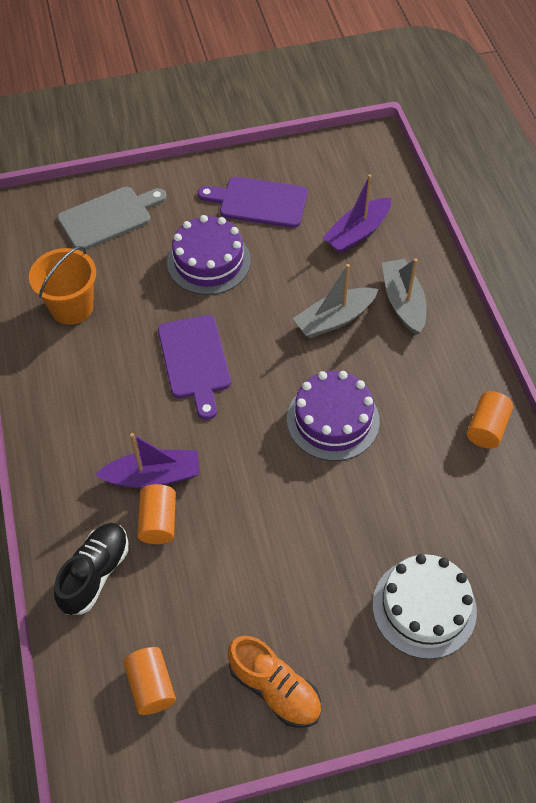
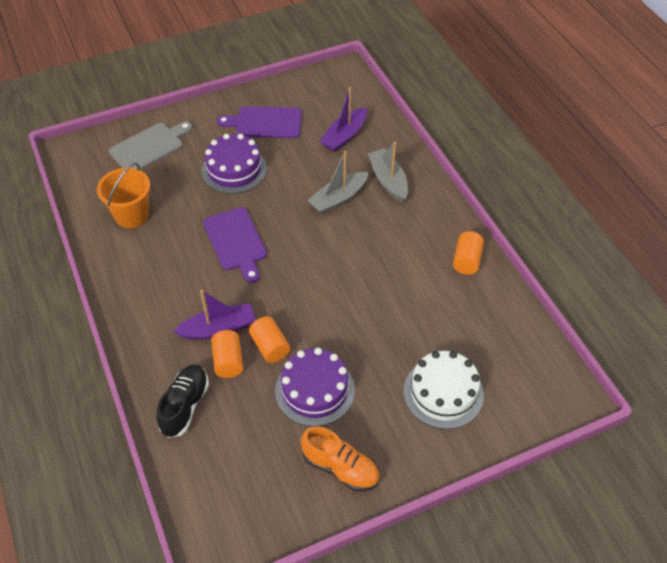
camera: 10 degrees left, 5 degrees down
orange cylinder [123,647,176,715] -> orange cylinder moved to [249,316,291,363]
purple cake [287,371,380,461] -> purple cake moved to [275,347,355,427]

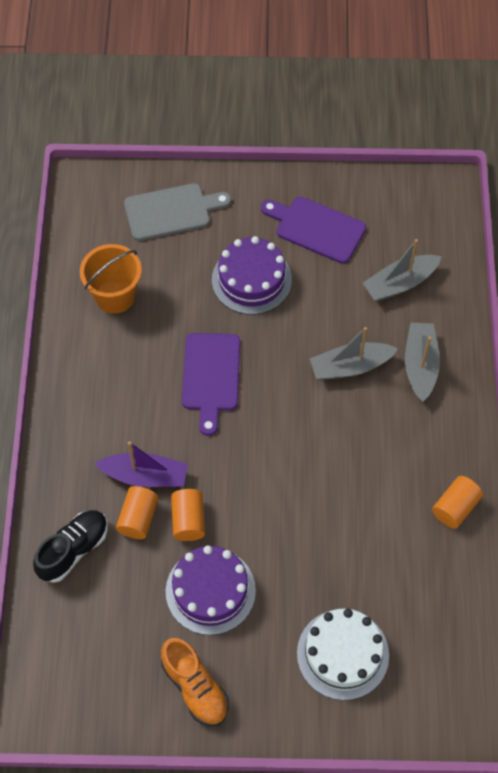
camera: 25 degrees right, 10 degrees up
purple boat [320,87,367,152] -> grey boat [363,239,442,301]

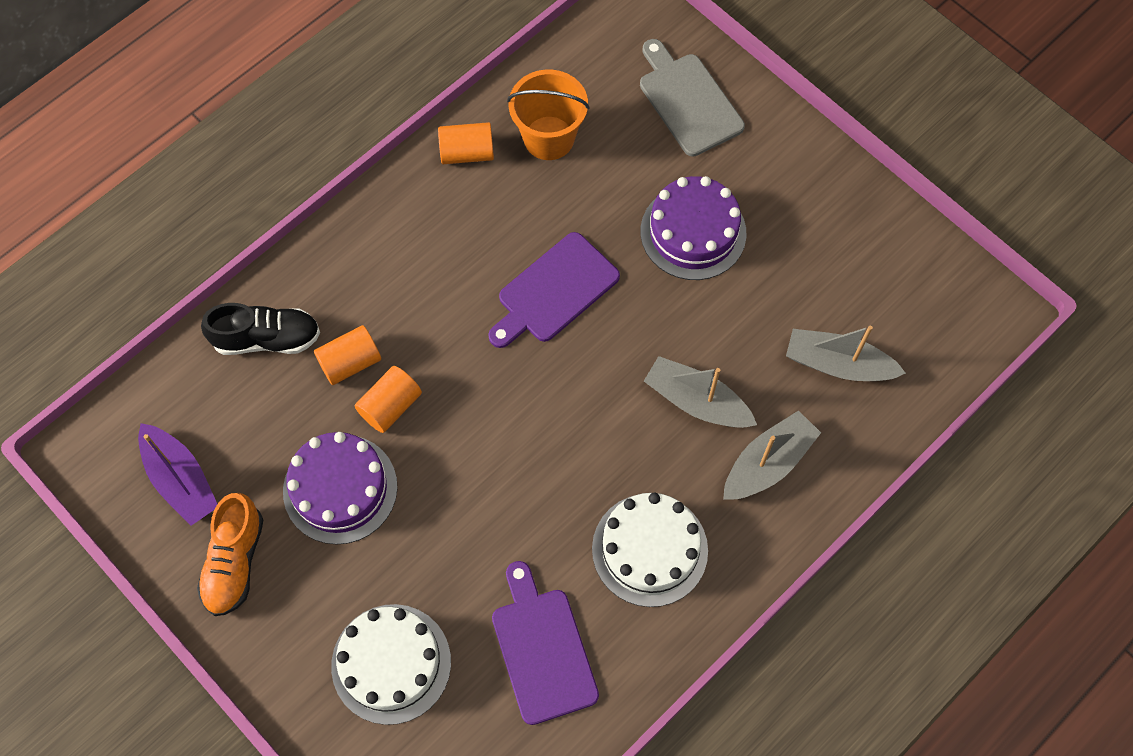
camera: 45 degrees right, 5 degrees up
purple boat [94,441,188,487] -> purple boat moved to [138,423,217,526]
grey cutting board [124,183,231,241] -> grey cutting board turned 150 degrees counterclockwise [640,39,745,157]
purple cutting board [261,196,366,264] -> purple cutting board moved to [492,561,599,725]
orange cylinder [432,476,483,529] -> orange cylinder moved to [438,122,494,164]
none -> white cake [592,493,708,607]

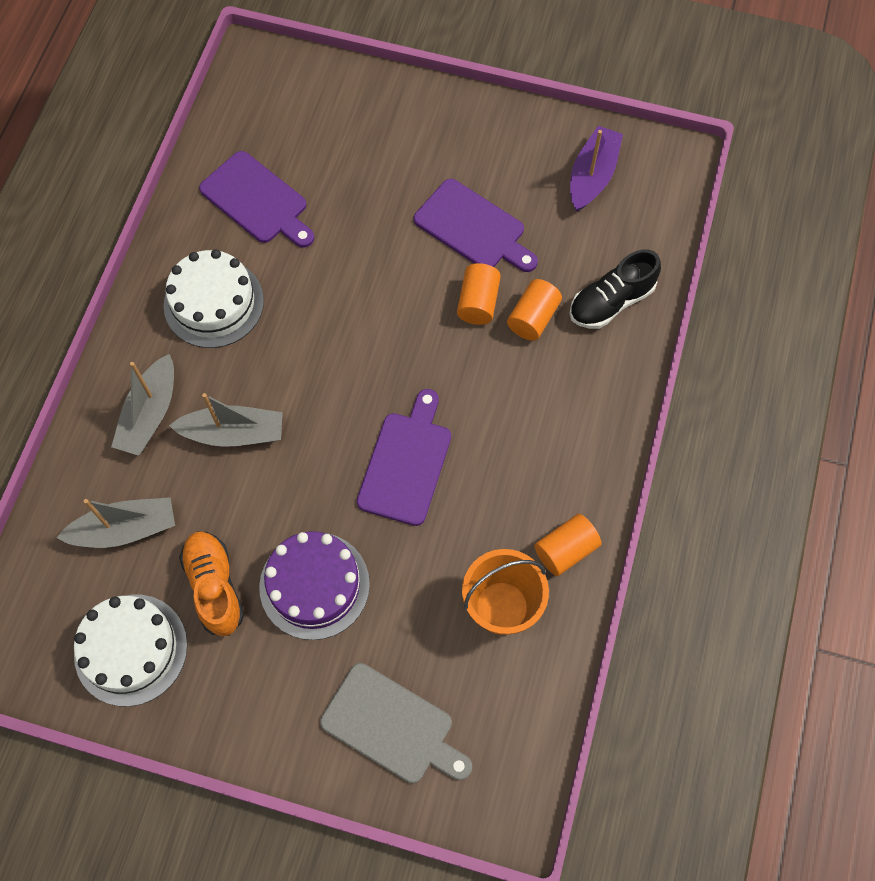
camera: 150 degrees right, 0 degrees up
purple boat [138,423,217,526] -> purple boat turned 90 degrees clockwise [570,126,623,212]
orange shoe [197,493,263,616] -> orange shoe moved to [179,531,244,636]
purple cake [283,432,397,545] -> purple cutting board [414,179,538,272]
white cake [331,604,451,725] -> white cake moved to [74,594,187,707]

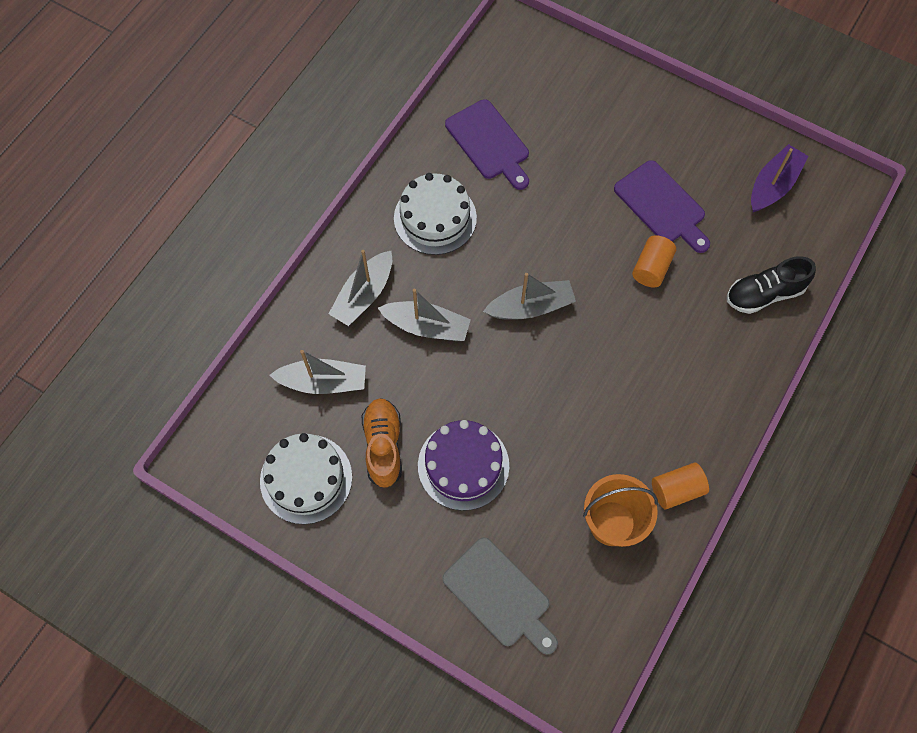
camera: 15 degrees right, 0 degrees up
purple cutting board [357,389,451,526] -> none
orange cylinder [507,279,562,341] -> none
none -> grey boat [483,273,576,320]

